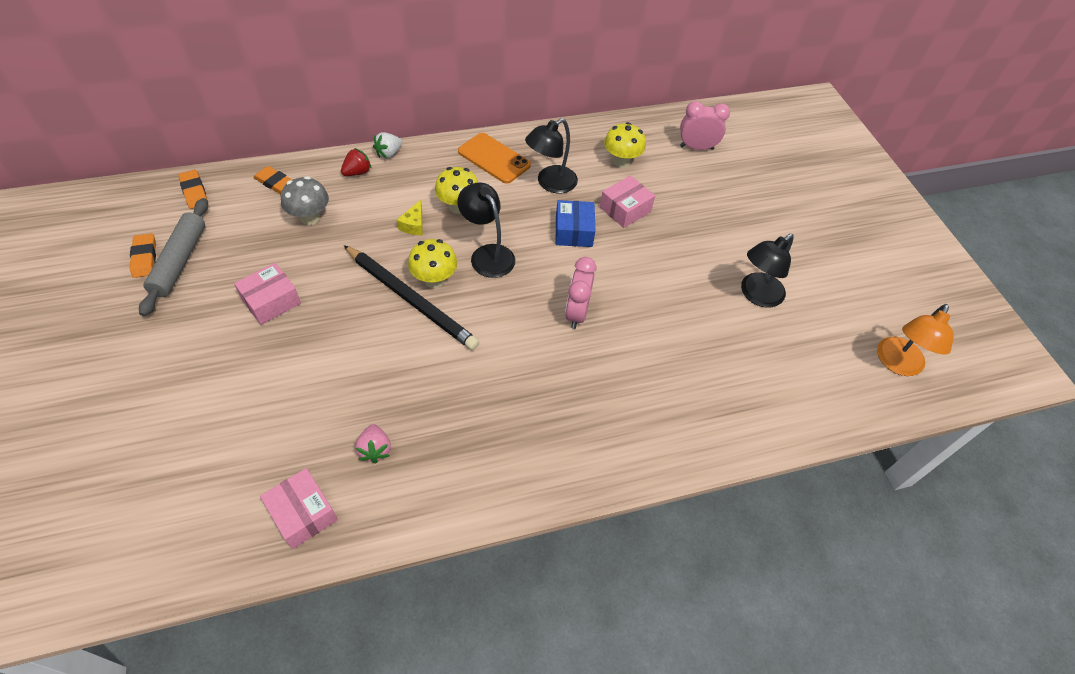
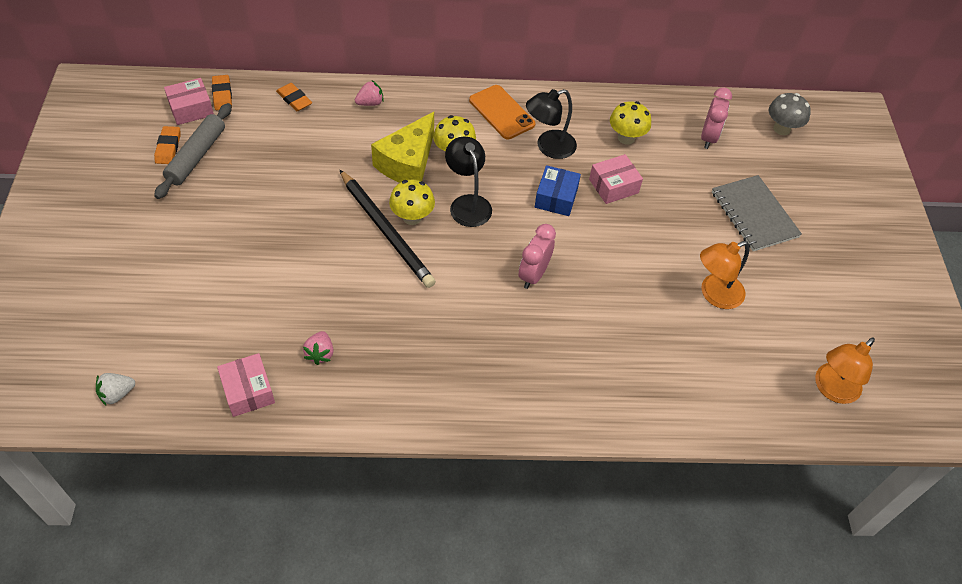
camera: 15 degrees right, 0 degrees up
pink box [234,263,301,325] -> pink box moved to [164,78,214,125]
grey mushroom [281,176,329,225] -> grey mushroom moved to [769,93,811,135]
red strawberry [341,148,372,176] -> pink strawberry [355,80,384,106]
white strawberry [373,132,402,158] -> white strawberry moved to [96,373,135,405]
yellow cheese [397,200,423,235] -> yellow cheese [371,112,434,183], size x2.29
pink clock [680,101,730,150] -> pink clock turned 90 degrees clockwise [701,87,732,149]
black lamp [741,234,794,308] -> orange lamp [700,241,749,309]
none -> grey notebook [712,175,802,251]

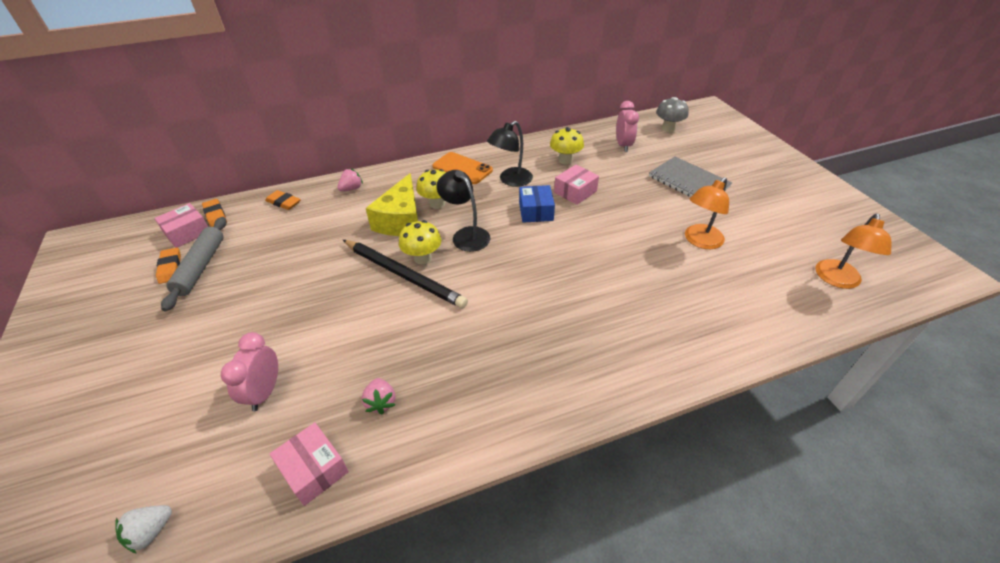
camera: 15 degrees left, 10 degrees down
pink clock [519,224,556,289] -> pink clock moved to [221,332,278,411]

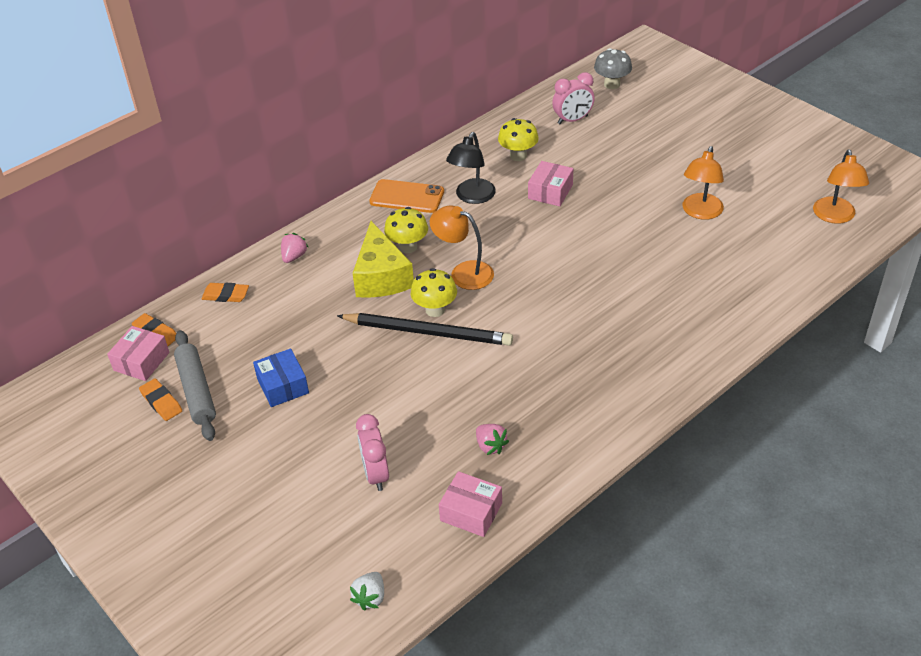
camera: 20 degrees left, 0 degrees up
black lamp [436,170,490,252] -> orange lamp [430,206,494,290]
blue box [519,185,555,223] -> blue box moved to [253,348,309,407]
pink clock [616,101,639,152] -> pink clock turned 90 degrees clockwise [552,72,595,124]
grey notebook [649,157,732,197] -> none

